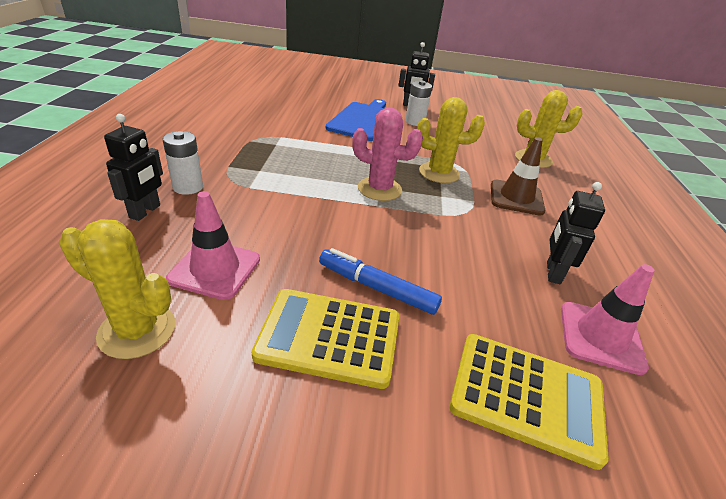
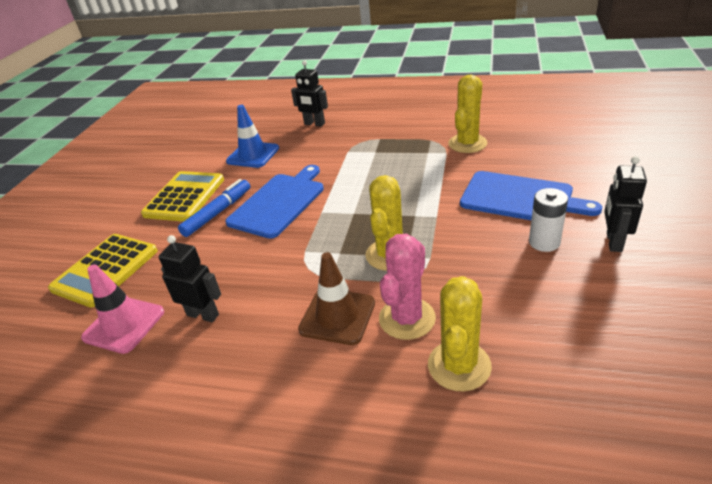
camera: 105 degrees right, 0 degrees up
yellow cactus [59,219,175,359] -> yellow cactus moved to [448,75,487,153]
white battery [163,131,203,195] -> none
pink traffic cone [166,191,260,300] -> blue traffic cone [226,105,279,168]
pink cactus [352,107,423,201] -> pink cactus moved to [379,234,436,340]
none -> blue cutting board [225,165,324,239]

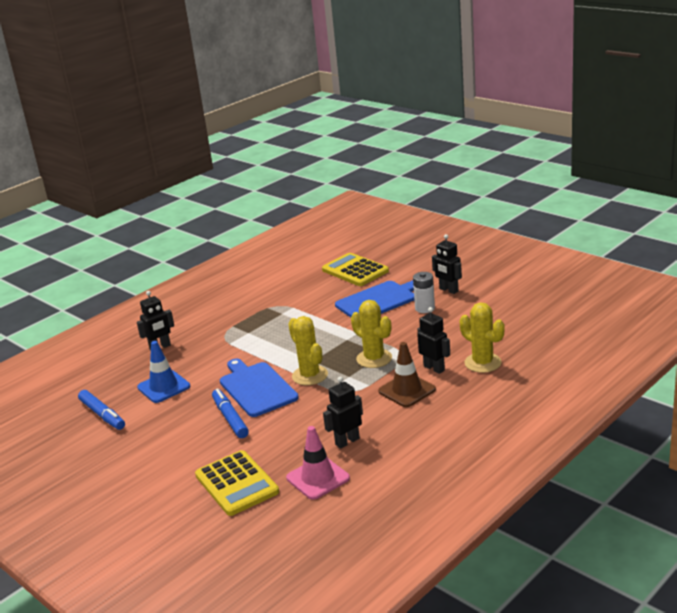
camera: 60 degrees left, 10 degrees down
yellow calculator [141,171,224,222] -> yellow calculator moved to [322,253,389,286]
pink cactus [379,234,436,340] -> black robot [417,307,450,374]
yellow cactus [448,75,487,153] -> yellow cactus moved to [288,316,328,385]
none -> blue marker [78,390,125,430]

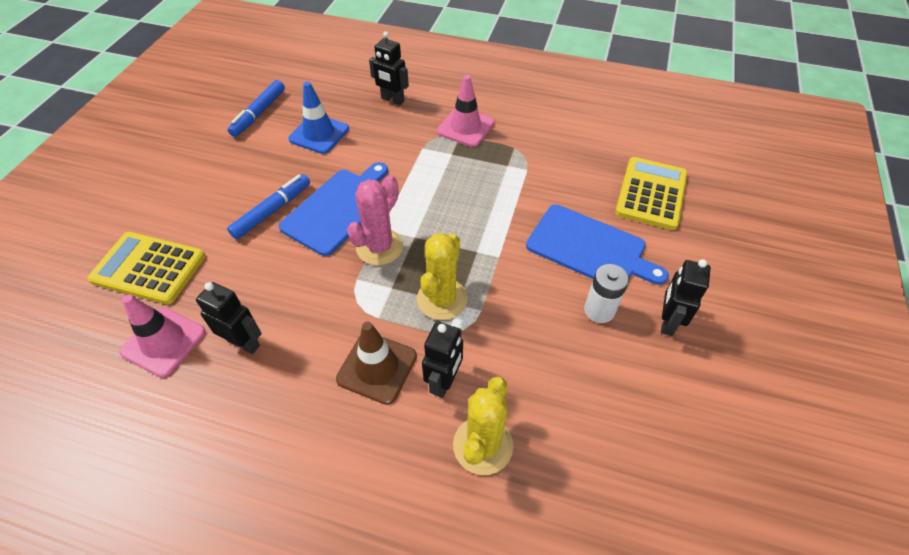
camera: 60 degrees right, 25 degrees up
yellow calculator [195,450,279,516] -> yellow calculator turned 75 degrees clockwise [87,232,205,304]
yellow cactus [288,316,328,385] -> pink cactus [347,175,403,265]
none -> pink traffic cone [437,75,495,147]

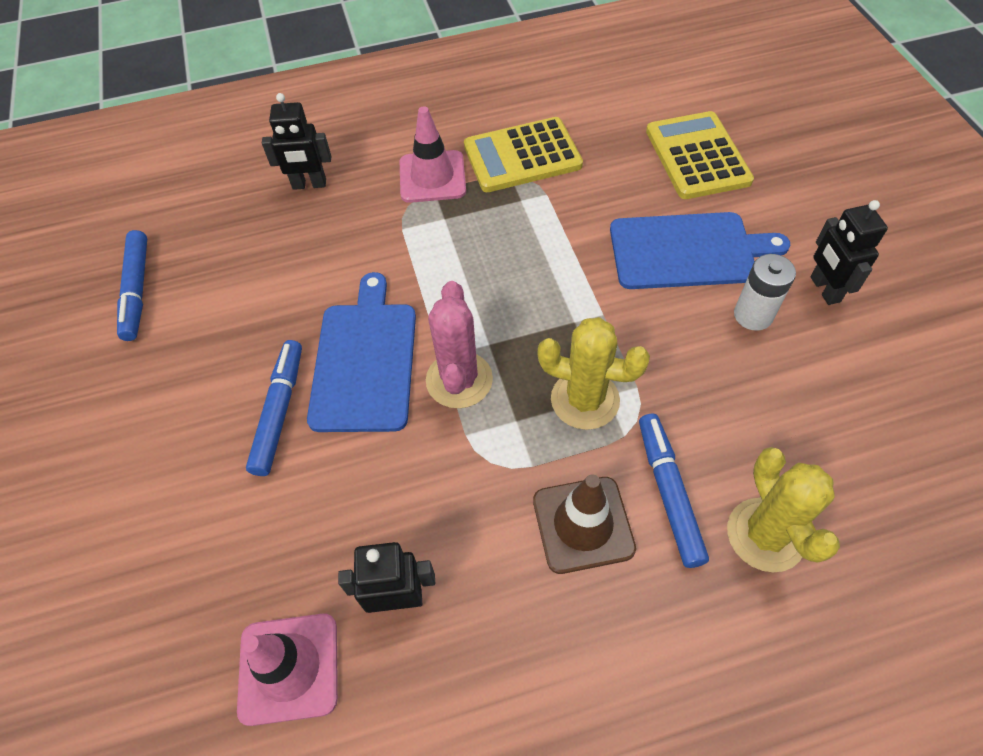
camera: 30 degrees left, 5 degrees up
yellow calculator [87,232,205,304] -> yellow calculator moved to [464,117,583,192]
blue traffic cone [289,82,349,154] -> none
yellow cactus [417,233,468,320] -> yellow cactus turned 60 degrees counterclockwise [538,317,650,430]
black robot [422,321,463,398] -> blue marker [639,413,709,568]

